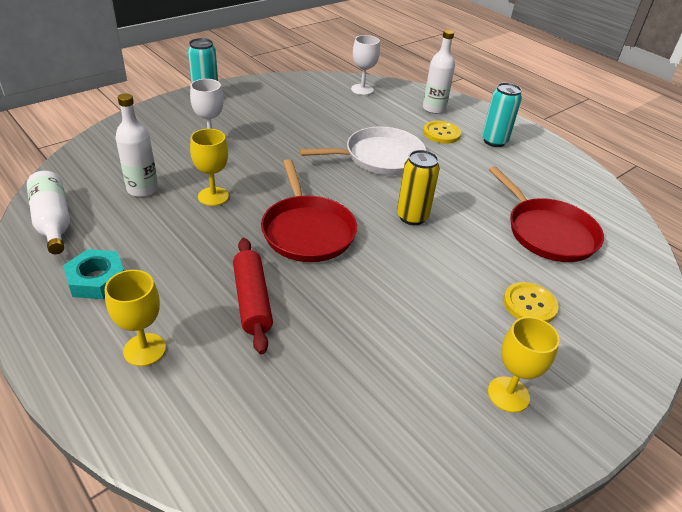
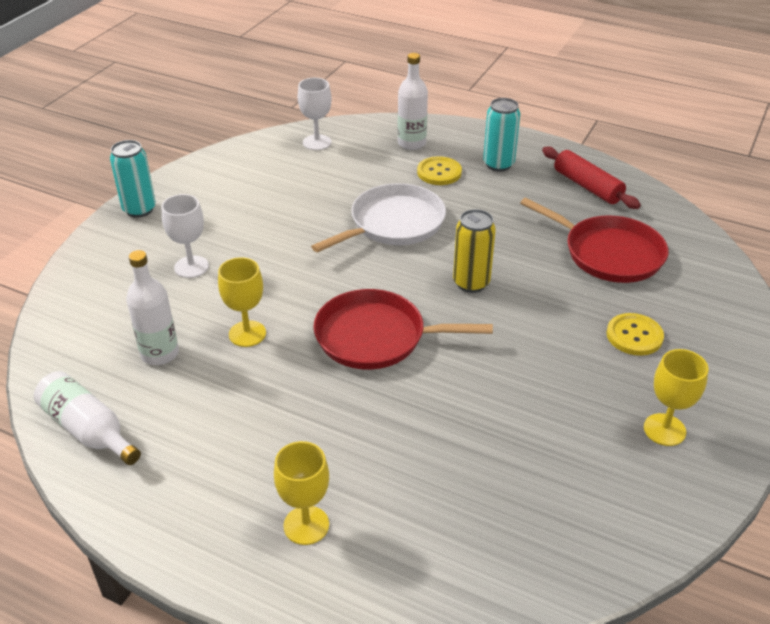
camera: 20 degrees left, 0 degrees up
turquoise nut [63,249,124,299] -> none
red rolling pin [233,238,273,354] -> red rolling pin moved to [542,147,641,209]
red pan [261,159,357,262] -> red pan turned 135 degrees clockwise [313,289,493,370]

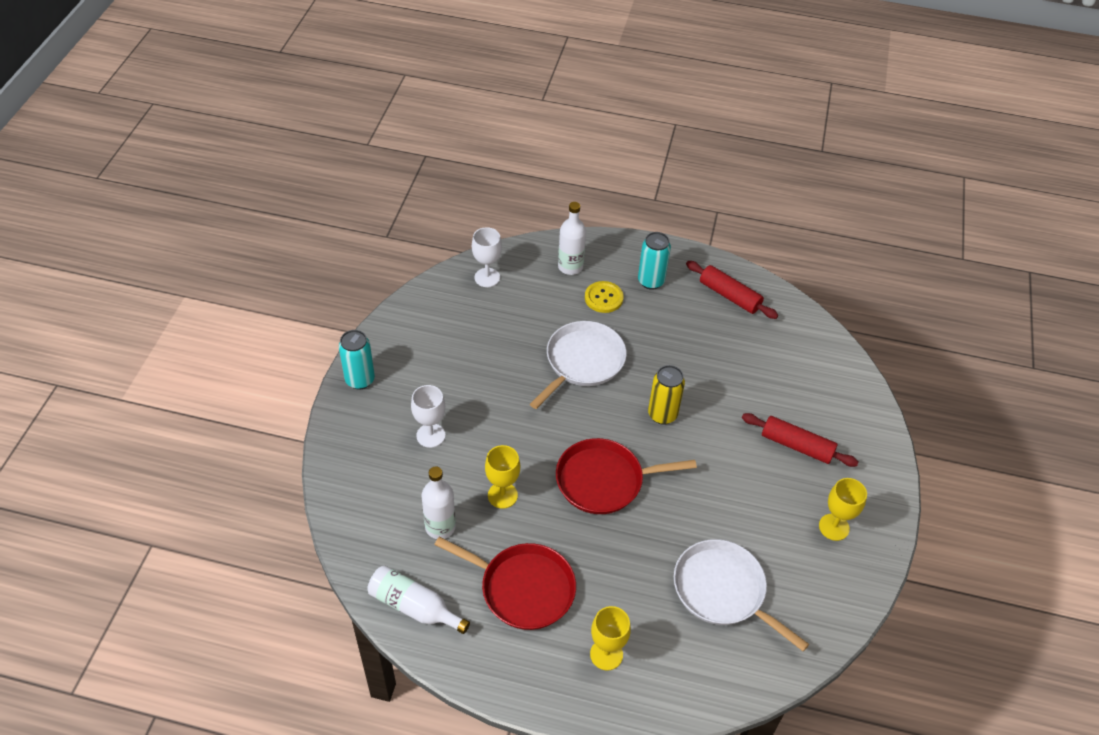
camera: 15 degrees left, 10 degrees up
red pan [520,197,668,283] -> red pan moved to [434,537,576,630]
yellow button [606,313,664,356] -> red rolling pin [742,413,859,467]
none -> white pan [674,539,809,652]

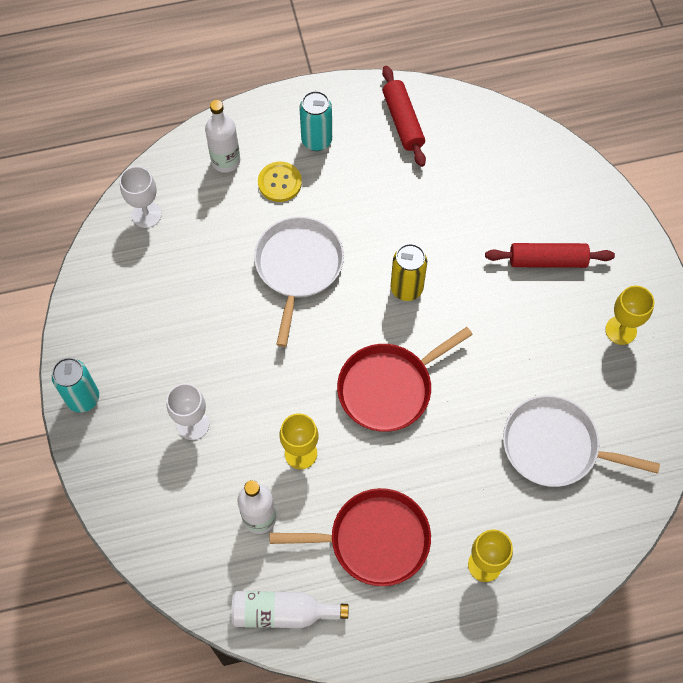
camera: 25 degrees left, 15 degrees up
red rolling pin [686,261,778,319] -> red rolling pin turned 60 degrees clockwise [382,66,426,167]

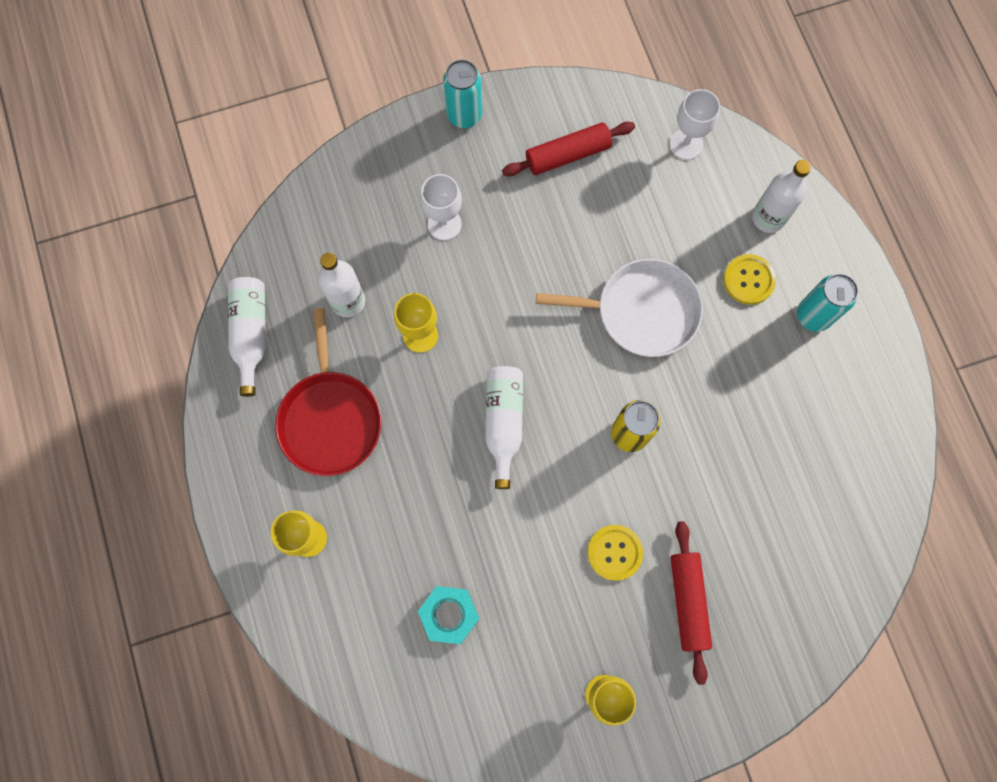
camera: 85 degrees right, 10 degrees up
red pan [337,327,473,432] -> white bottle [485,366,523,489]
red rolling pin [382,66,426,167] -> red rolling pin moved to [502,122,635,176]
white pan [503,395,660,487] -> turquoise nut [418,586,479,644]
none -> yellow button [587,525,643,581]

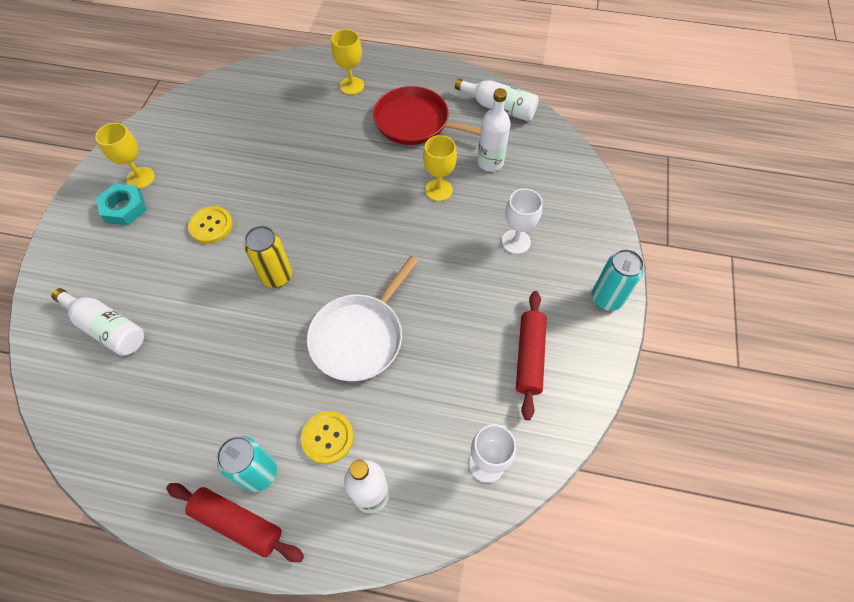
camera: 120 degrees right, 15 degrees down
turquoise nut [418,586,479,644] -> turquoise nut moved to [96,184,146,225]
white bottle [485,366,523,489] -> white bottle moved to [51,288,144,356]
red rolling pin [671,521,712,685] -> red rolling pin moved to [166,483,304,562]

